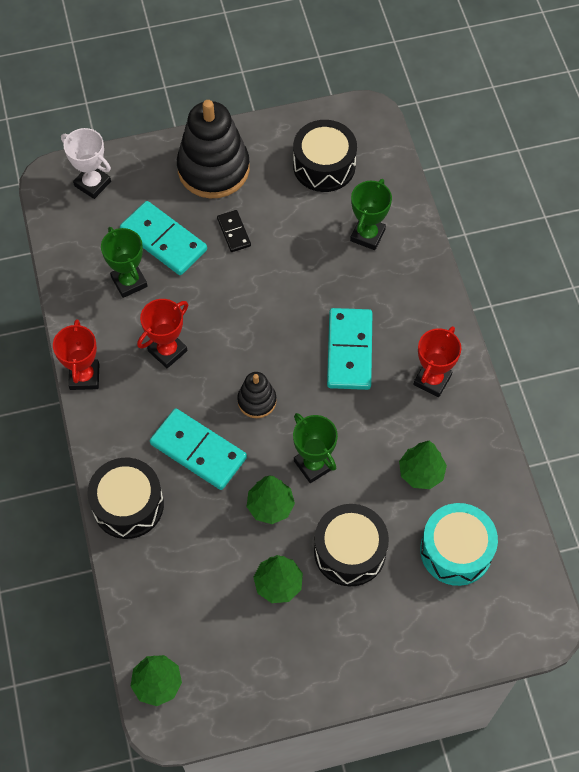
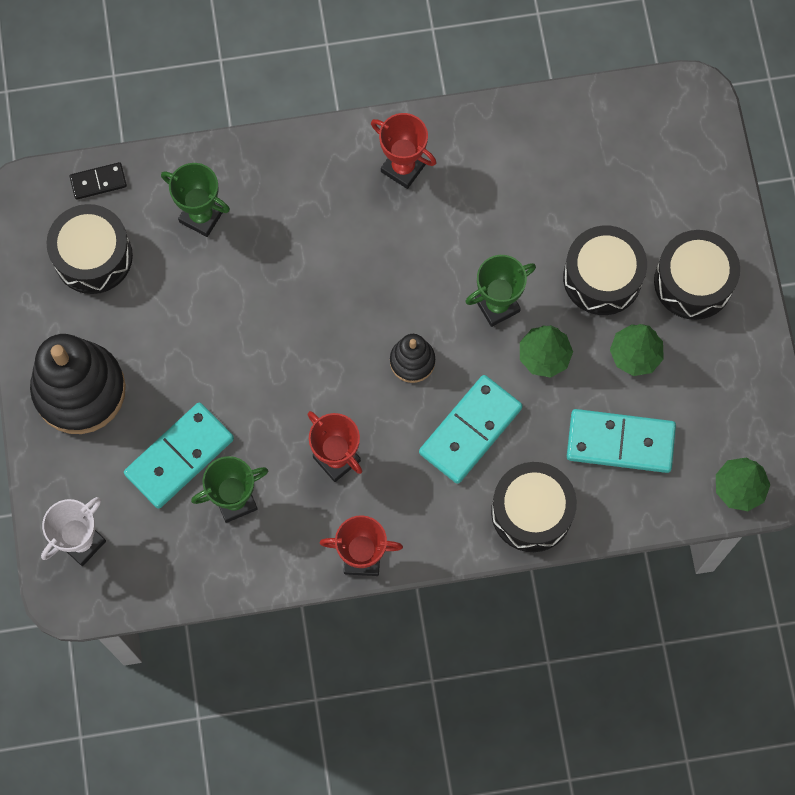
camera: 85 degrees left, 10 degrees up
black domino [217,210,251,252] -> black domino moved to [70,162,127,200]
turquoise domino [327,308,372,390] -> turquoise domino moved to [567,409,676,473]
green tree [399,441,447,489] -> none
turquoise drum [420,503,498,586] -> none
none -> black drum [654,230,740,320]

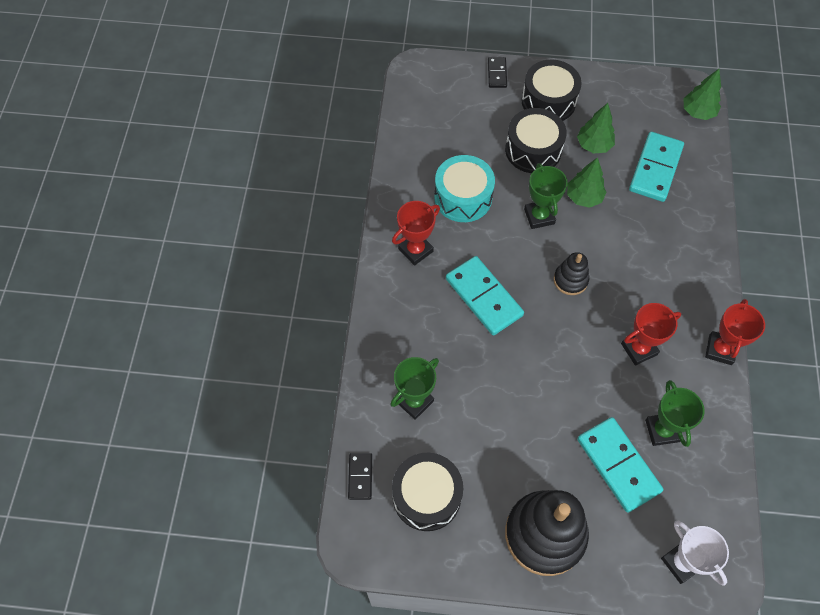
camera: 75 degrees left, 10 degrees down
turquoise domino [419,375,523,484] -> turquoise domino moved to [446,256,524,335]
black drum [491,462,577,552] -> none
none -> turquoise drum [434,155,495,222]
none -> black domino [488,57,507,88]

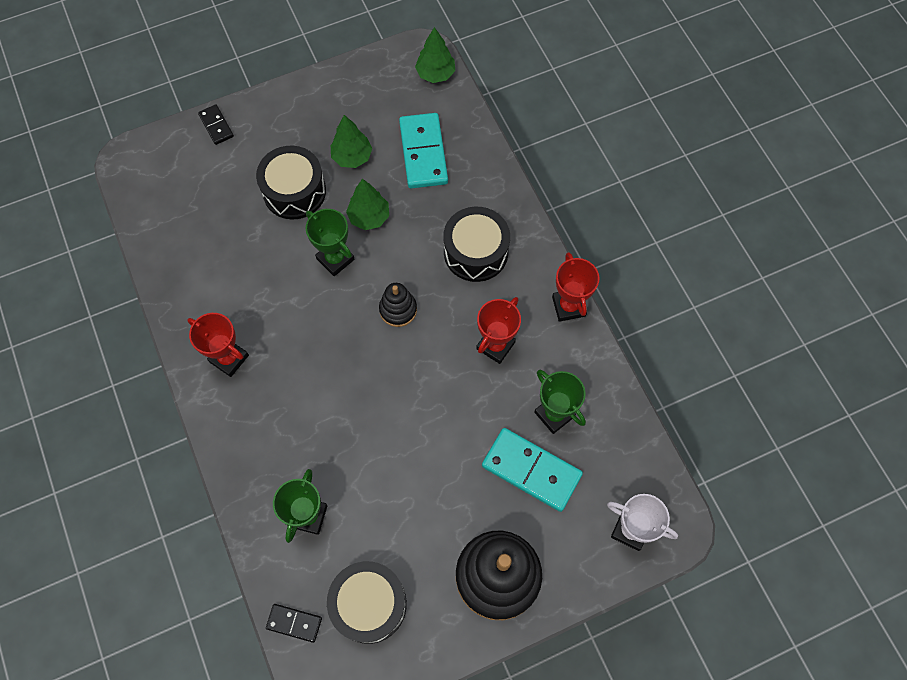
camera: 30 degrees left, 5 degrees up
black domino [348,453,372,500] -> black domino turned 45 degrees counterclockwise [266,604,322,643]
red trophy [392,201,440,266] -> red trophy turned 75 degrees counterclockwise [187,313,249,377]
turquoise drum [434,155,495,222] -> none
turquoise domino [446,256,524,335] -> none
black drum [522,60,582,121] -> black drum moved to [443,207,510,282]

